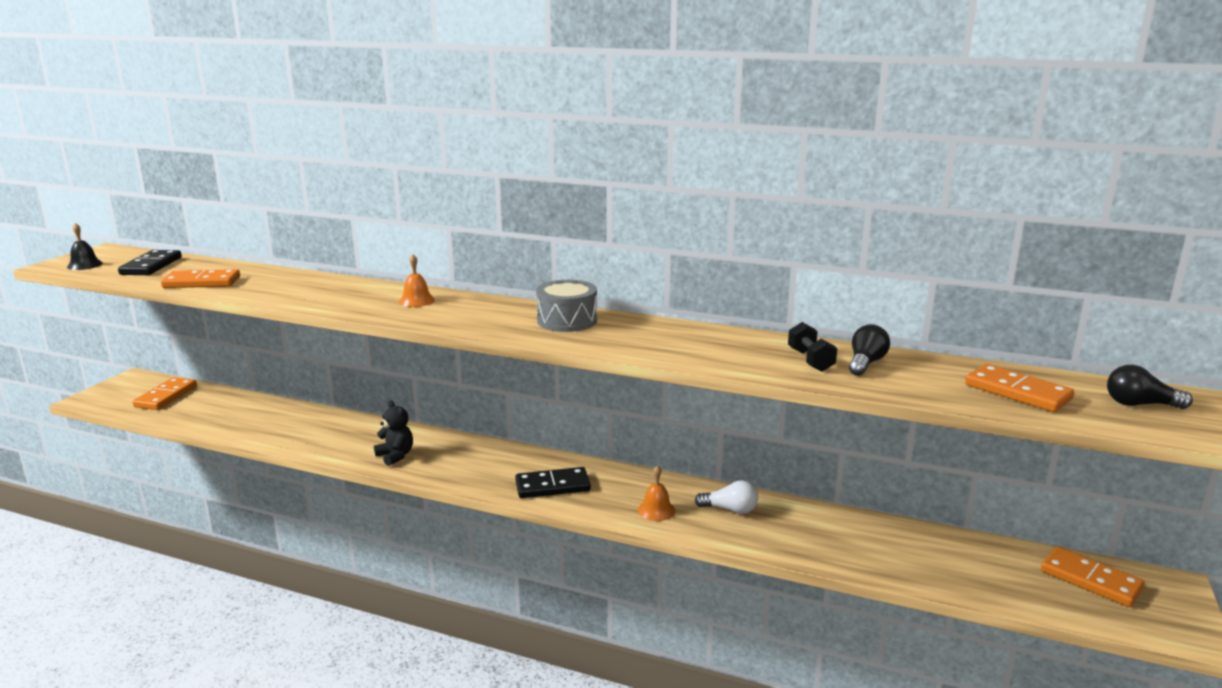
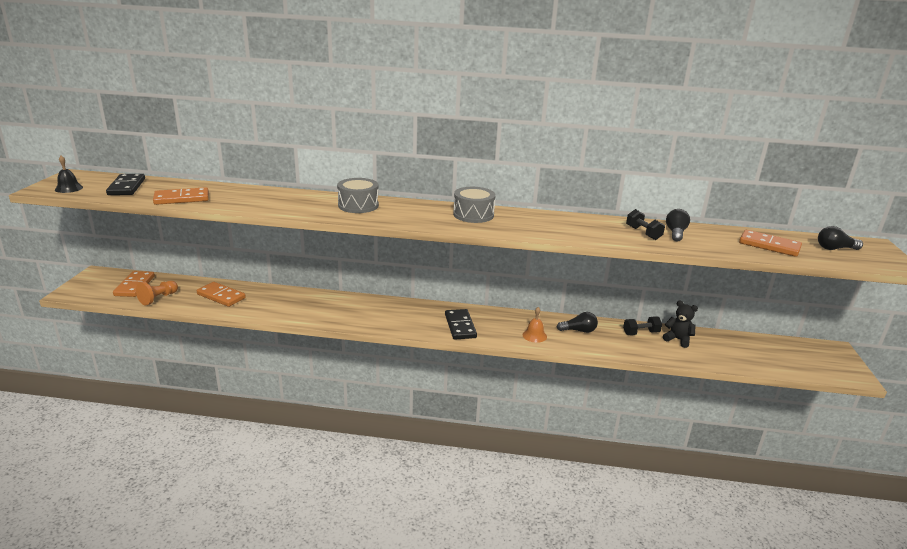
camera: 15 degrees left, 5 degrees up
black teddy bear [374,400,413,466] -> black teddy bear moved to [663,301,698,348]
orange bell [399,254,435,307] -> grey drum [337,178,379,213]
black domino [515,467,591,498] -> black domino turned 75 degrees counterclockwise [445,309,477,340]
white light bulb [695,480,758,514] -> black light bulb [557,312,598,333]
orange domino [1041,547,1145,607] -> orange domino moved to [197,282,246,307]
none -> orange pawn [136,281,178,306]
none -> black dumbbell [623,317,662,335]

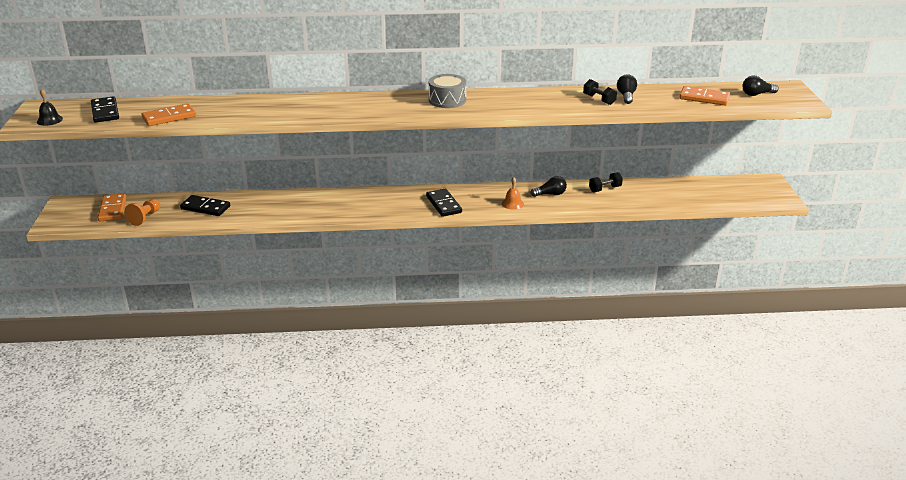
camera: 10 degrees left, 5 degrees up
orange domino [197,282,246,307] -> black domino [180,195,230,216]
grey drum [337,178,379,213] -> none
black teddy bear [663,301,698,348] -> none

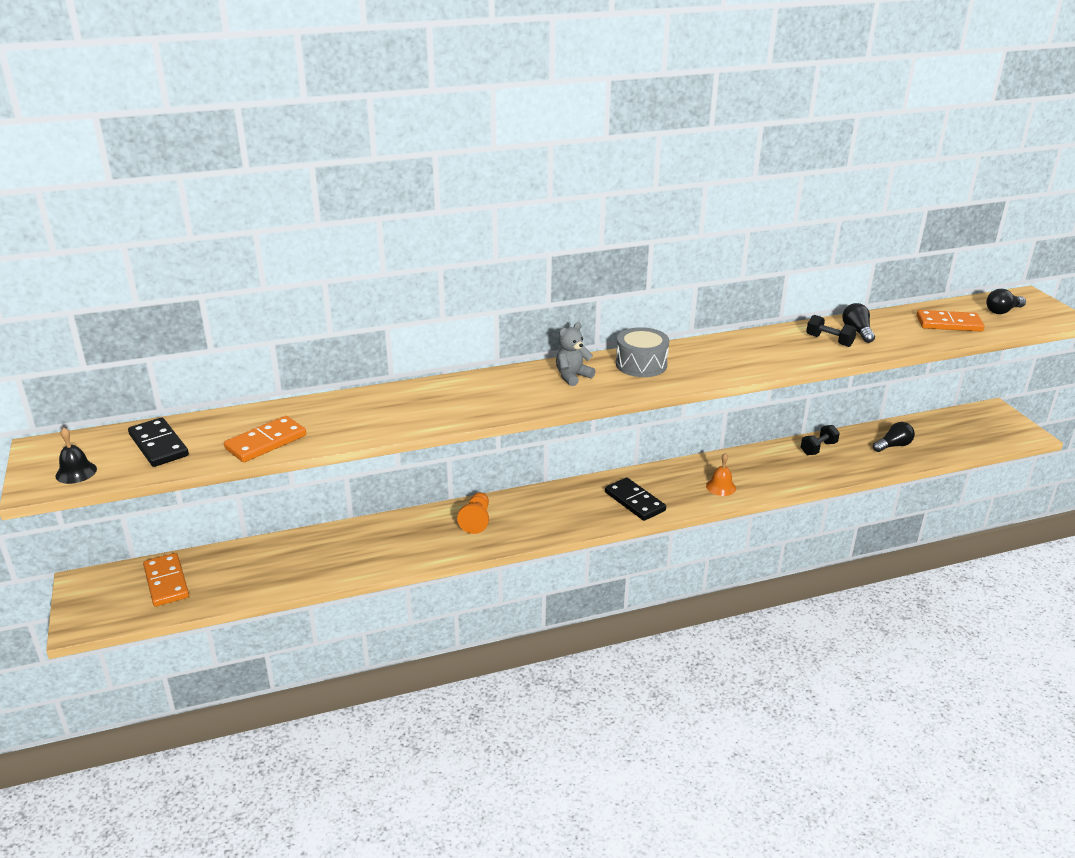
camera: 15 degrees left, 0 degrees up
orange pawn [124,199,160,226] -> orange pawn moved to [457,492,489,534]
black domino [180,195,230,216] -> none
black light bulb [531,176,567,197] -> black light bulb moved to [873,422,915,452]
none -> grey teddy bear [556,322,595,386]

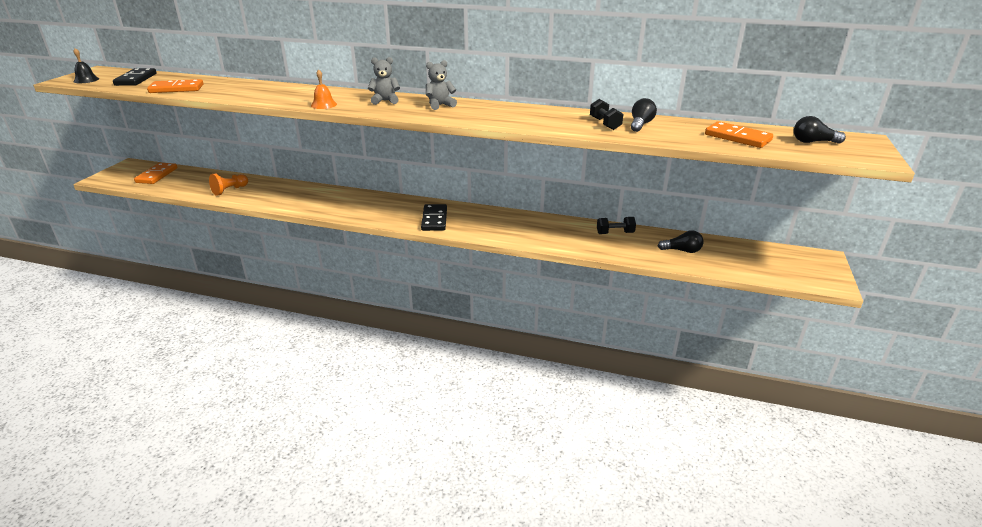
camera: 35 degrees right, 0 degrees up
orange pawn [457,492,489,534] -> orange pawn moved to [209,174,248,196]
grey drum [616,327,669,377] -> grey teddy bear [426,60,457,110]
orange bell [706,453,736,496] -> orange bell moved to [311,69,337,109]

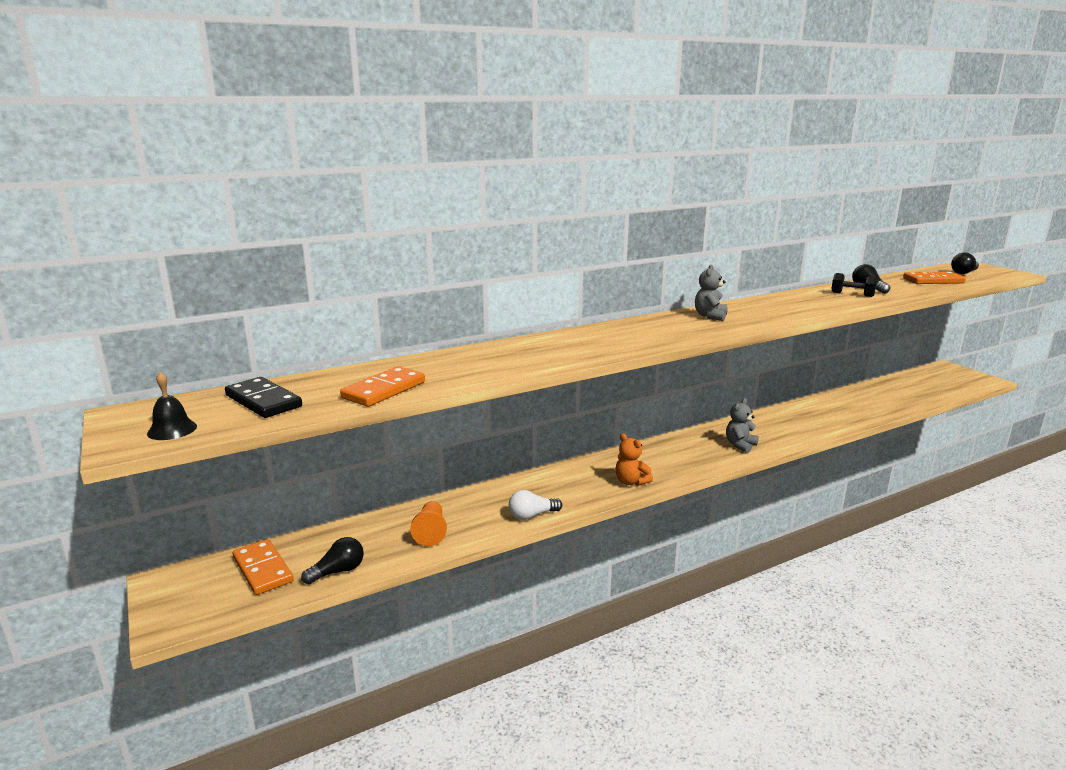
camera: 45 degrees left, 10 degrees down
orange bell [311,69,337,109] -> none
grey teddy bear [368,57,400,105] -> grey teddy bear moved to [726,398,759,453]
black domino [421,204,447,231] -> none
black dumbbell [597,217,636,234] -> none
black light bulb [658,230,704,253] -> black light bulb moved to [301,537,364,584]
none -> white light bulb [509,490,562,520]
none -> orange teddy bear [616,433,653,486]

